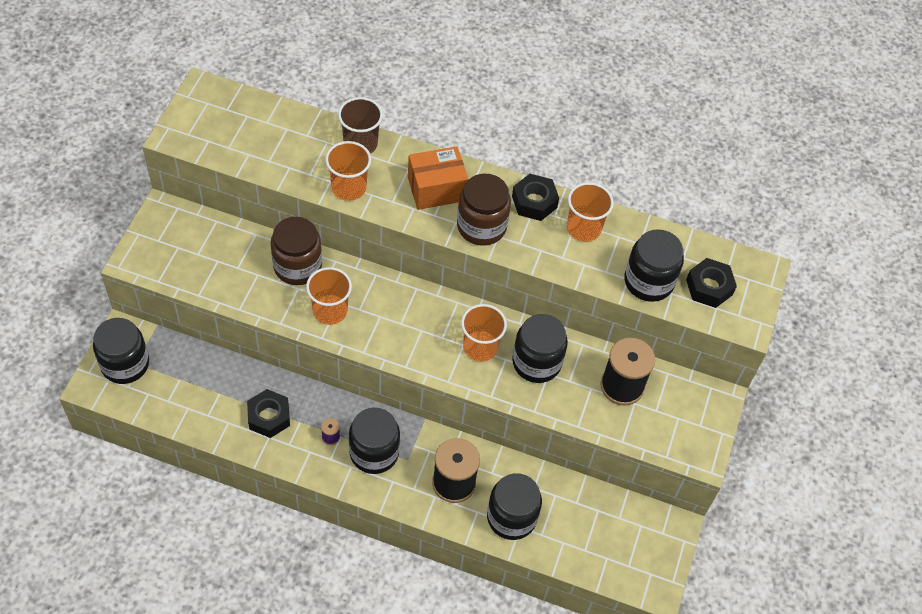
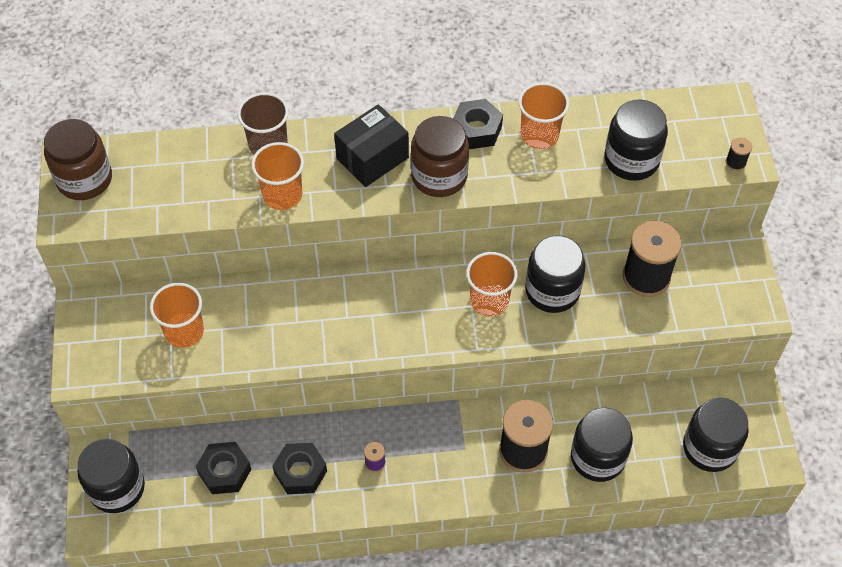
camera: 20 degrees left, 0 degrees up
brown jar [271,217,322,285] -> brown jar moved to [44,119,112,200]
orange cup [306,267,352,325] -> orange cup moved to [150,283,204,348]
black jar [349,408,400,474] -> black jar moved to [683,398,749,472]
orange box [408,146,468,210] -> black box [334,104,409,187]
black nut [686,258,737,308] -> black nut moved to [196,442,251,494]
none -> black spool [725,138,752,171]

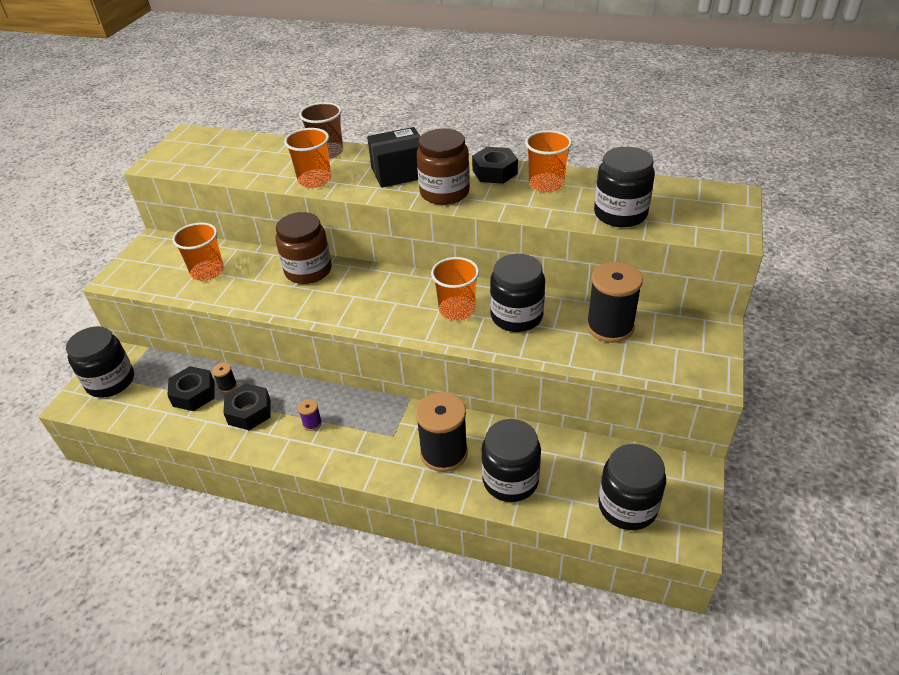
camera: 25 degrees right, 15 degrees down
brown jar [44,119,112,200] -> brown jar moved to [276,212,332,284]
black spool [725,138,752,171] -> black spool moved to [212,363,237,393]

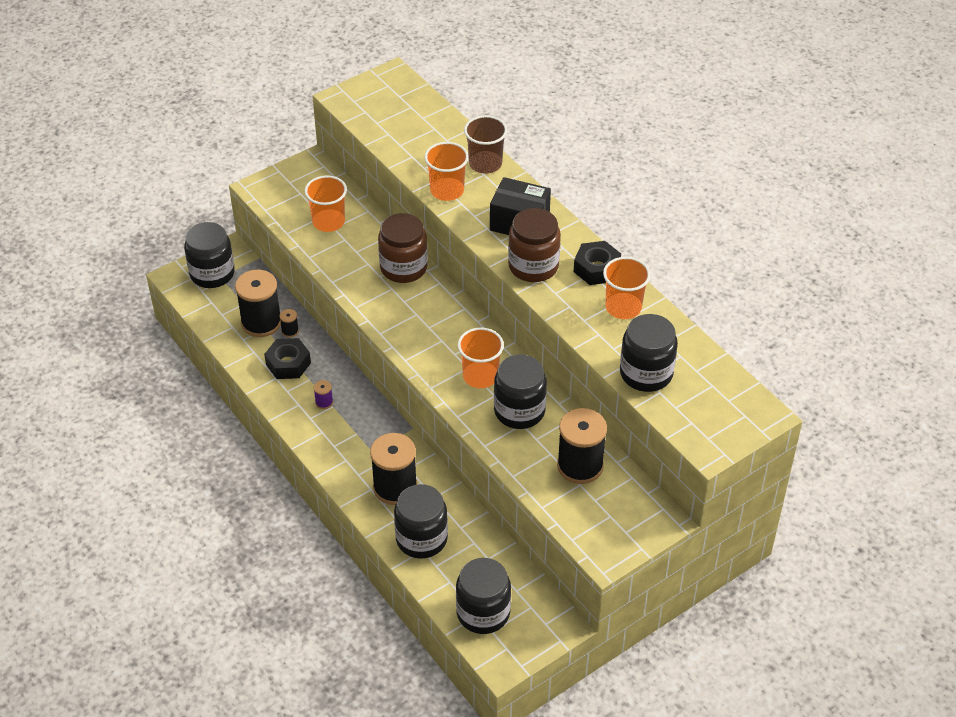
camera: 35 degrees right, 5 degrees up
black nut [167,366,215,411] -> black spool [235,270,281,337]

